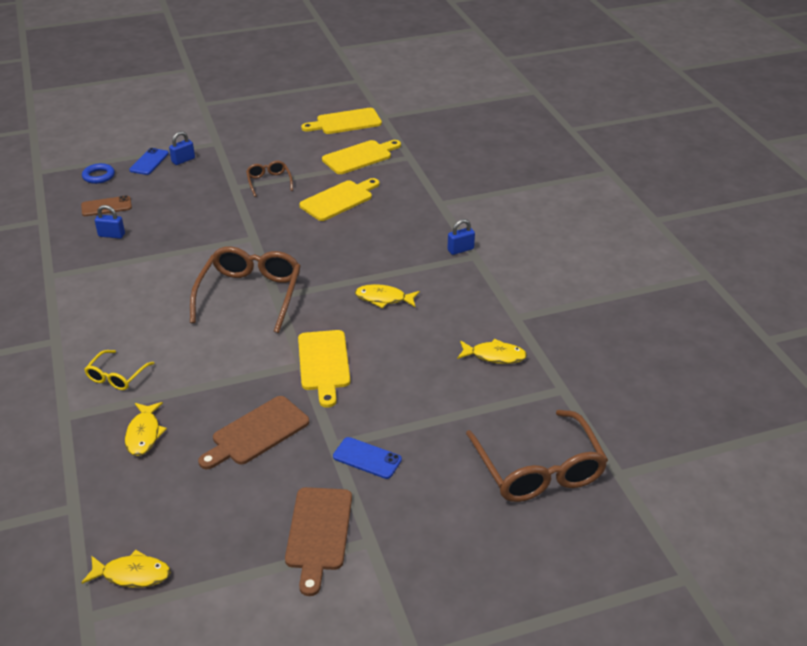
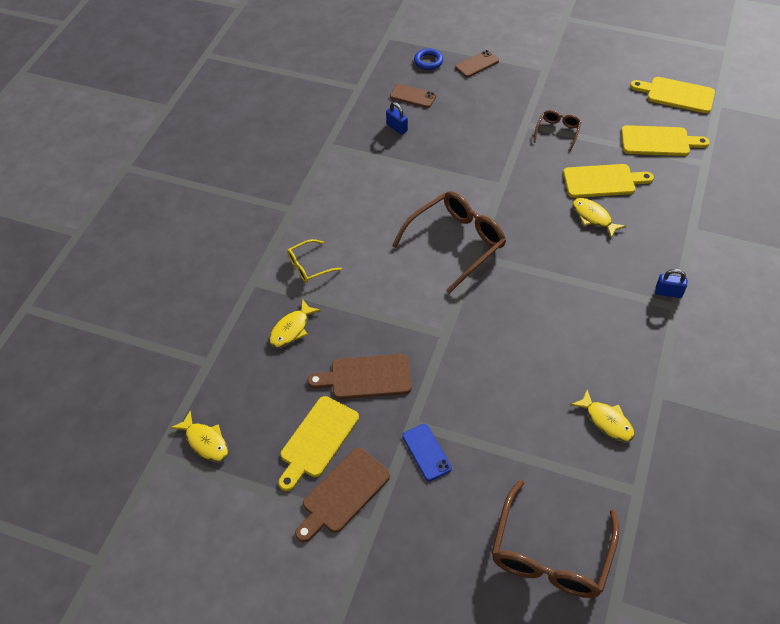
camera: 40 degrees right, 15 degrees up
blue phone [129,148,169,175] -> brown phone [455,50,499,77]
blue padlock [169,131,195,165] -> none
yellow cutting board [298,330,350,408] -> yellow cutting board moved to [278,396,359,491]
yellow fish [355,284,420,308] -> yellow fish moved to [573,198,626,238]

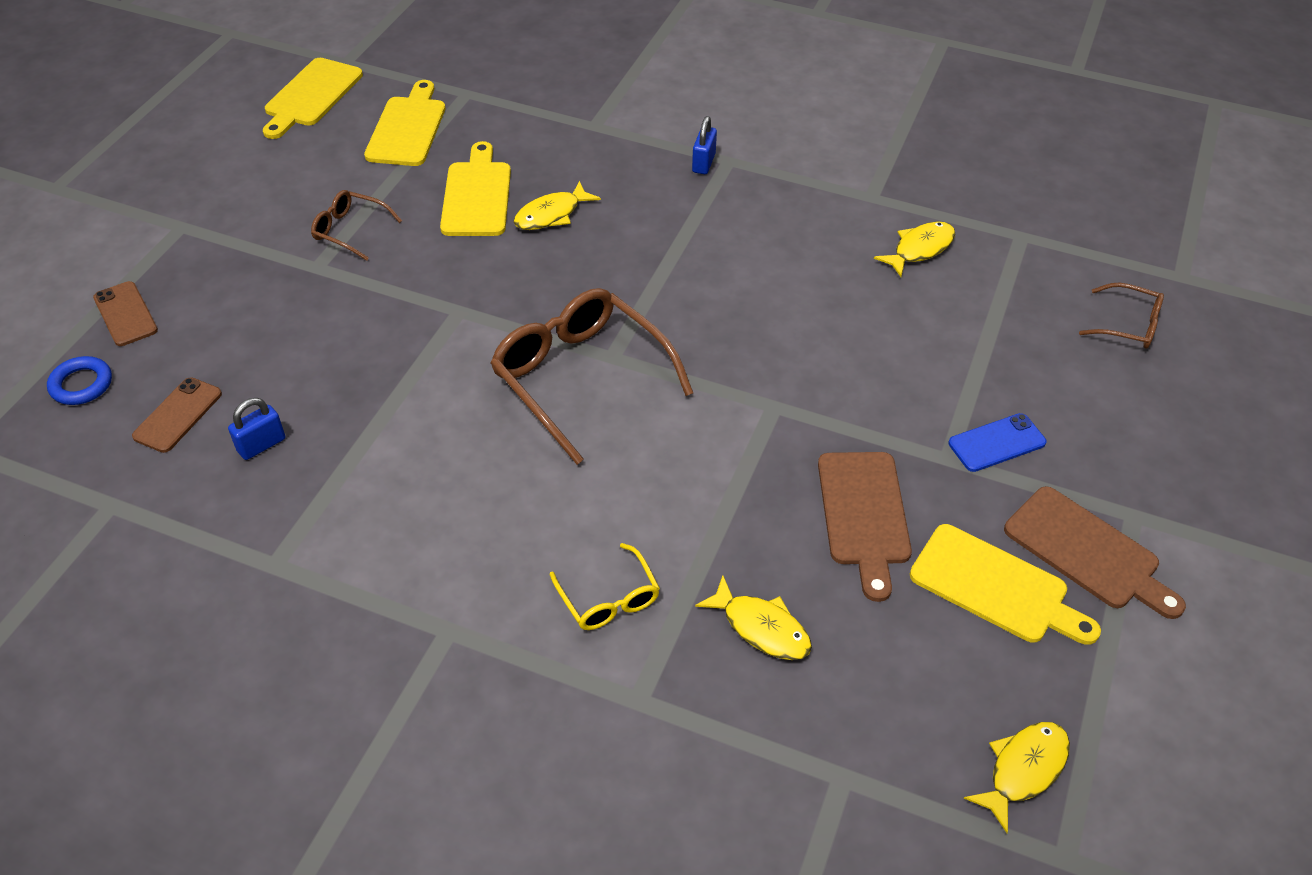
camera: 90 degrees left, 5 degrees down
brown glasses [491,480,619,598] -> brown glasses [1079,283,1164,348], size x0.50

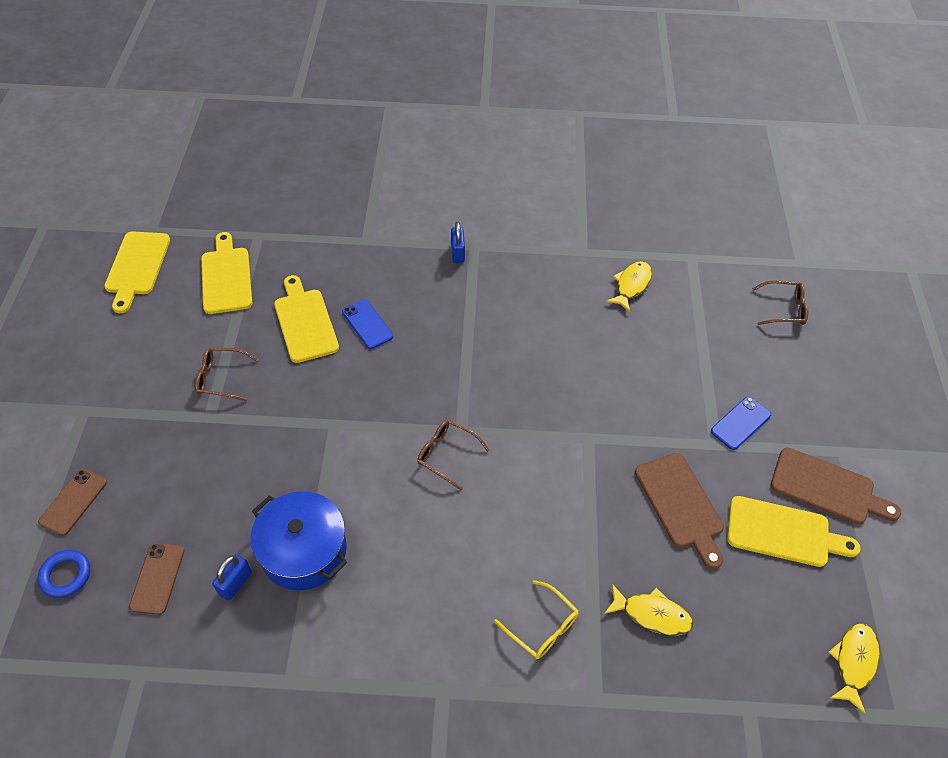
camera: 20 degrees left, 5 degrees up
brown phone [93,281,158,346] -> brown phone turned 75 degrees clockwise [38,469,107,536]
brown glasses [491,288,693,465] -> brown glasses [417,420,489,490], size x0.50
yellow fish [514,181,601,230] -> blue phone [342,299,393,349]
none -> blue pot [251,491,347,590]

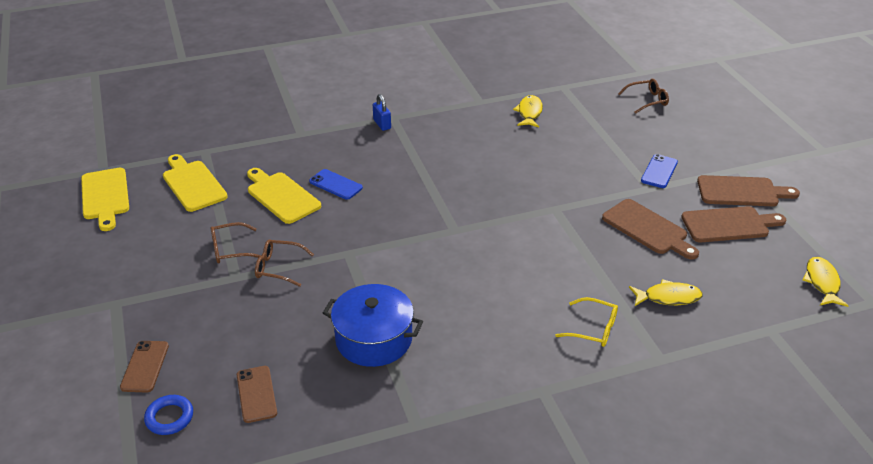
camera: 20 degrees left, 15 degrees down
blue padlock [212,554,252,601] -> none
brown glasses [417,420,489,490] -> brown glasses moved to [255,239,314,287]
yellow cutting board [727,496,861,567] -> brown cutting board [681,206,786,242]

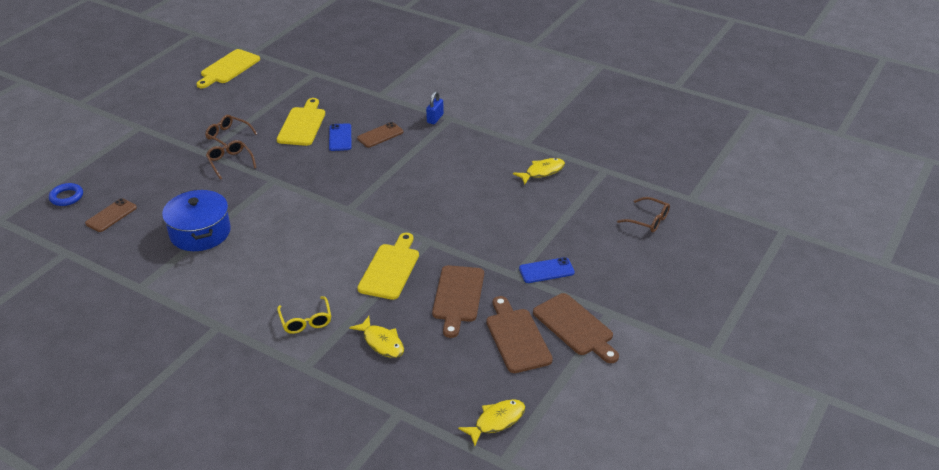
camera: 50 degrees right, 0 degrees up
brown phone [120,341,169,393] -> brown phone moved to [357,122,403,148]
yellow cutting board [163,154,228,212] -> yellow cutting board moved to [357,233,419,300]
brown cutting board [681,206,786,242] -> brown cutting board turned 150 degrees counterclockwise [486,296,553,373]

